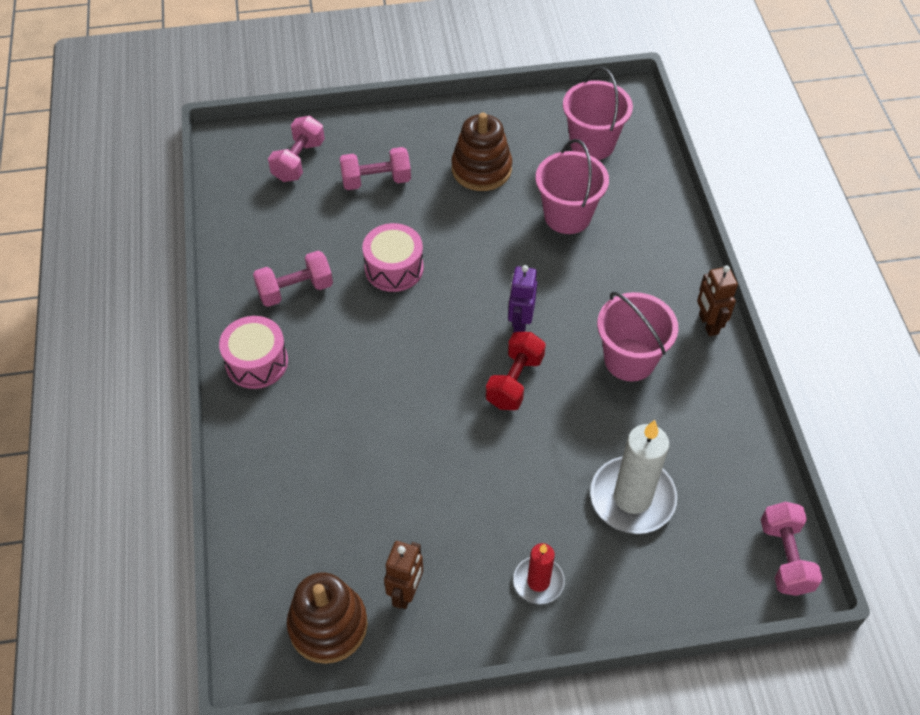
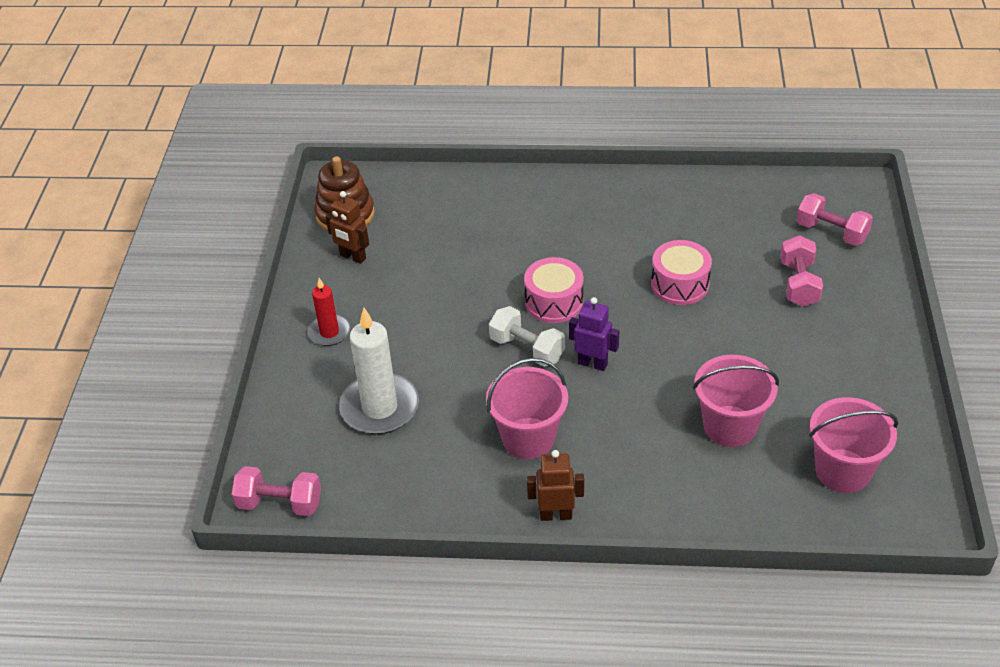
camera: 105 degrees right, 10 degrees down
pink drum [219,316,288,389] -> pink drum moved to [524,257,584,323]
pink dumbbell [253,251,333,307] -> none
brown stacking toy [452,113,512,191] -> none
red dumbbell [486,332,546,410] -> white dumbbell [489,306,565,367]

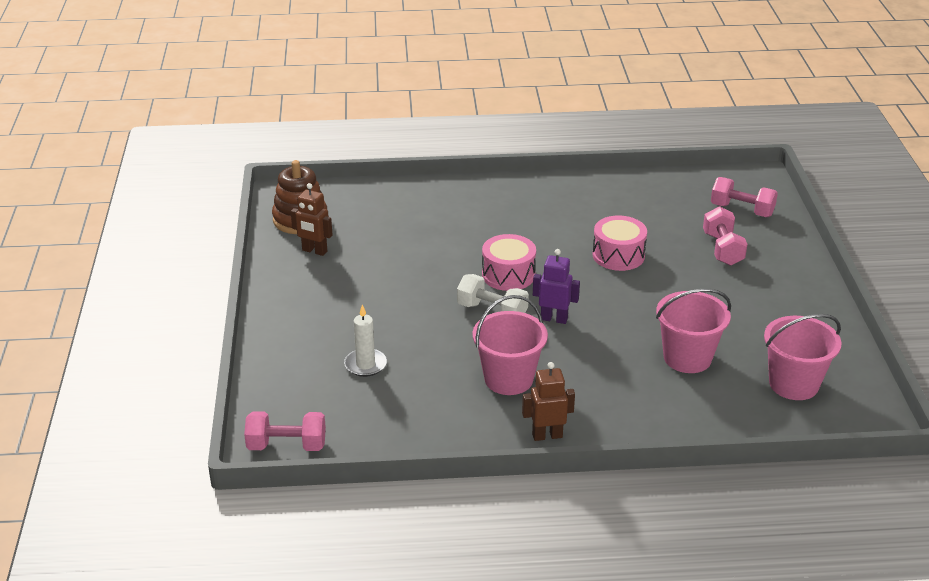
camera: 10 degrees left, 10 degrees down
red candle [308,278,350,346] -> none
white candle [339,308,419,434] -> white candle [344,305,387,377], size x0.57

